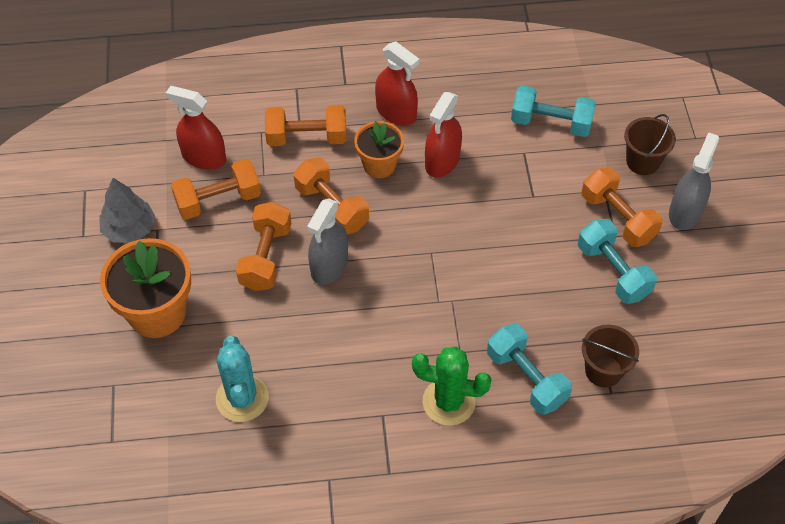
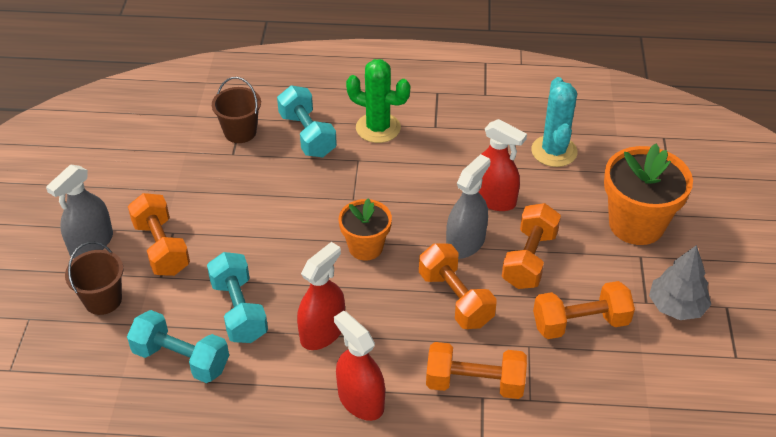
camera: 170 degrees left, 10 degrees down
red spray bottle [166,86,226,170] -> red spray bottle moved to [479,119,527,211]
orange flower pot [354,121,404,178] -> orange flower pot moved to [339,198,392,260]
turquoise dumbbell [578,219,657,304] -> turquoise dumbbell moved to [207,252,268,343]

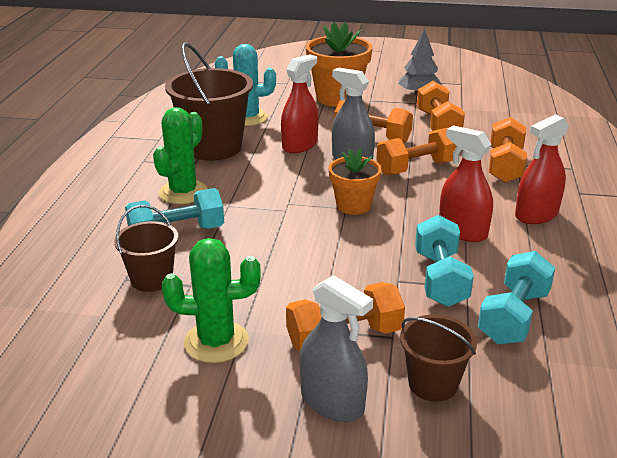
camera: 85 degrees left, 15 degrees down
turquoise dumbbell [207,252,268,343] -> turquoise dumbbell turned 75 degrees counterclockwise [415,215,474,307]
none -> green cactus [162,238,261,363]
none -> brown bucket [165,42,253,161]

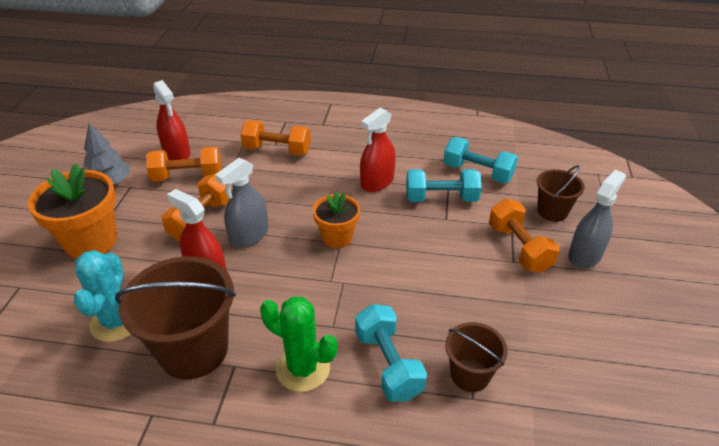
camera: 90 degrees left, 10 degrees up
green cactus [162,238,261,363] -> none
orange dumbbell [376,127,457,175] -> none
red spray bottle [515,114,569,224] -> red spray bottle moved to [153,80,191,160]

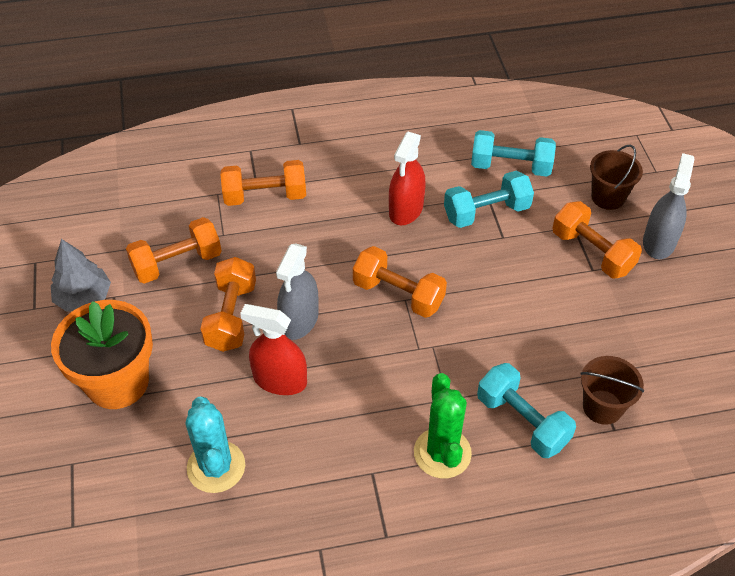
camera: 20 degrees left, 10 degrees up
brown bucket [115,256,236,379] -> none
red spray bottle [153,80,191,160] -> none
green cactus [260,296,338,392] -> green cactus turned 75 degrees clockwise [414,373,472,478]
orange flower pot [313,191,360,248] -> orange dumbbell [353,246,447,318]

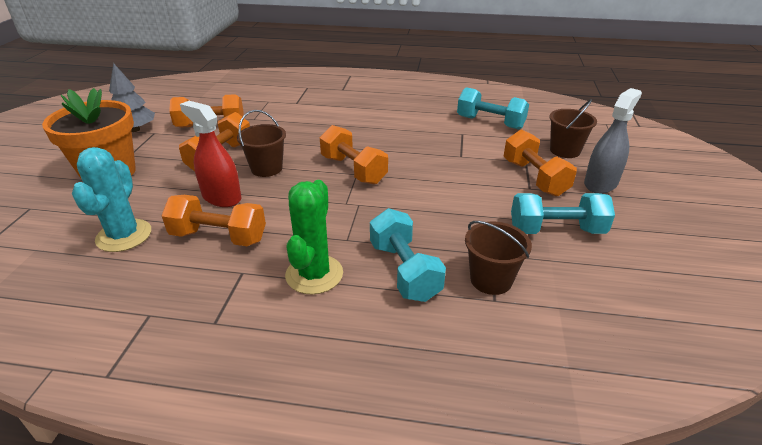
camera: 20 degrees right, 15 degrees down
orange dumbbell [220,160,306,206] -> orange dumbbell moved to [161,195,266,246]
grey spray bottle [276,244,319,340] -> brown bucket [237,110,286,177]
red spray bottle [389,132,426,225] -> none
turquoise dumbbell [444,171,534,228] -> turquoise dumbbell moved to [511,193,615,234]

